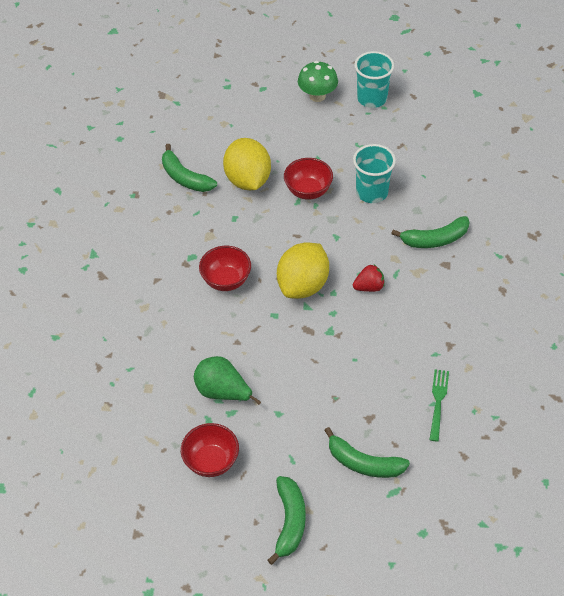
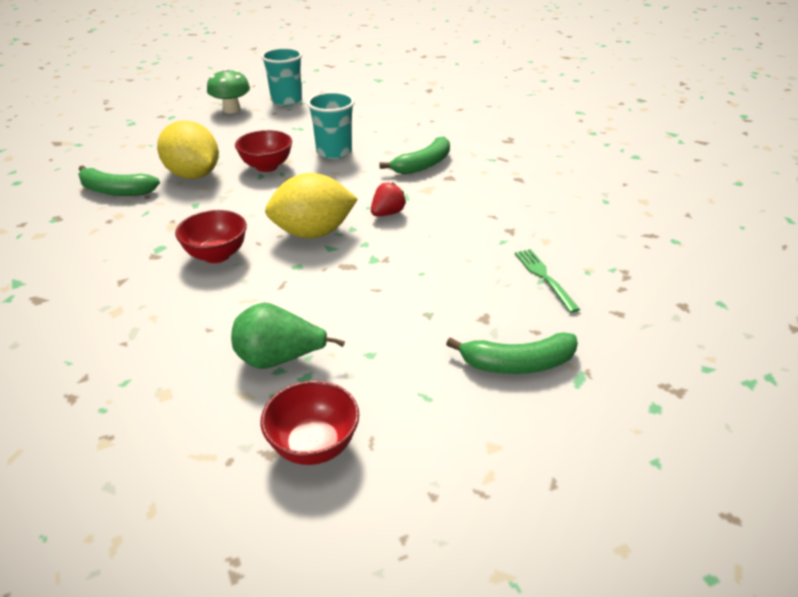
camera: 30 degrees left, 15 degrees down
green banana [267,476,306,565] -> none
yellow lemon [277,242,329,299] -> yellow lemon turned 75 degrees clockwise [265,173,358,238]

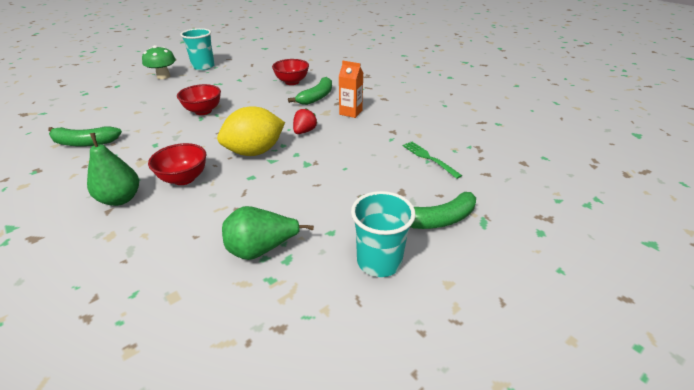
camera: 15 degrees left, 0 degrees up
yellow lemon [157,120,219,179] -> none
red bowl [261,381,359,465] -> red bowl moved to [272,59,309,85]
turquoise cup [307,92,355,159] -> turquoise cup moved to [351,191,416,277]
none -> green pear [87,133,139,206]
none -> orange carton [339,61,363,118]

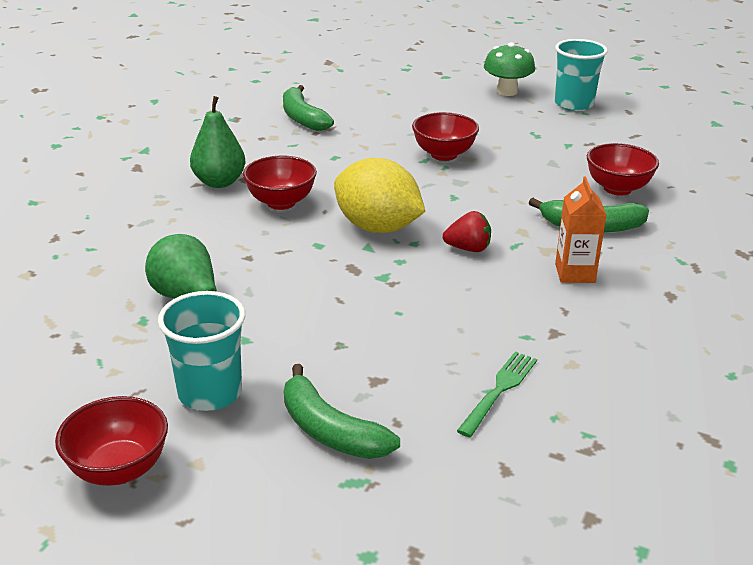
camera: 65 degrees right, 5 degrees down
none -> red bowl [55,396,168,486]

